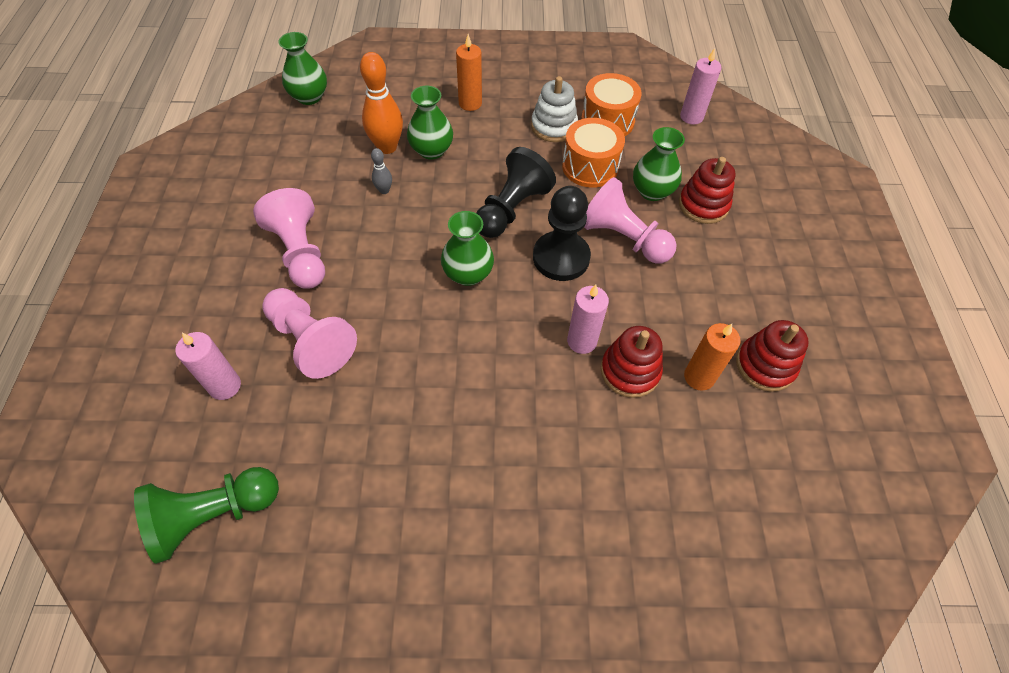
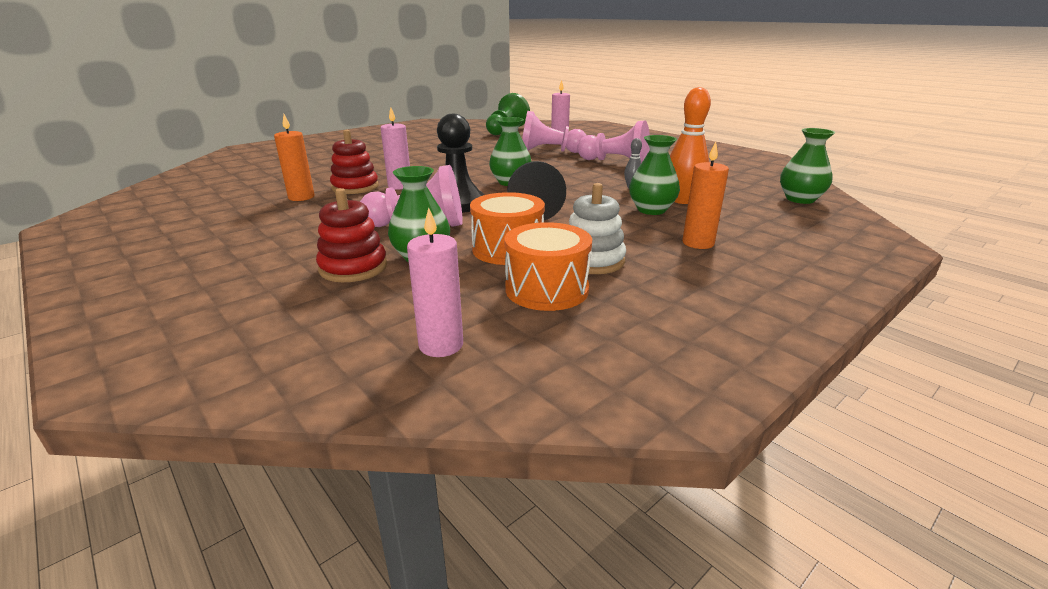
camera: 140 degrees right, 30 degrees down
red stacking toy [736,320,809,392] -> none

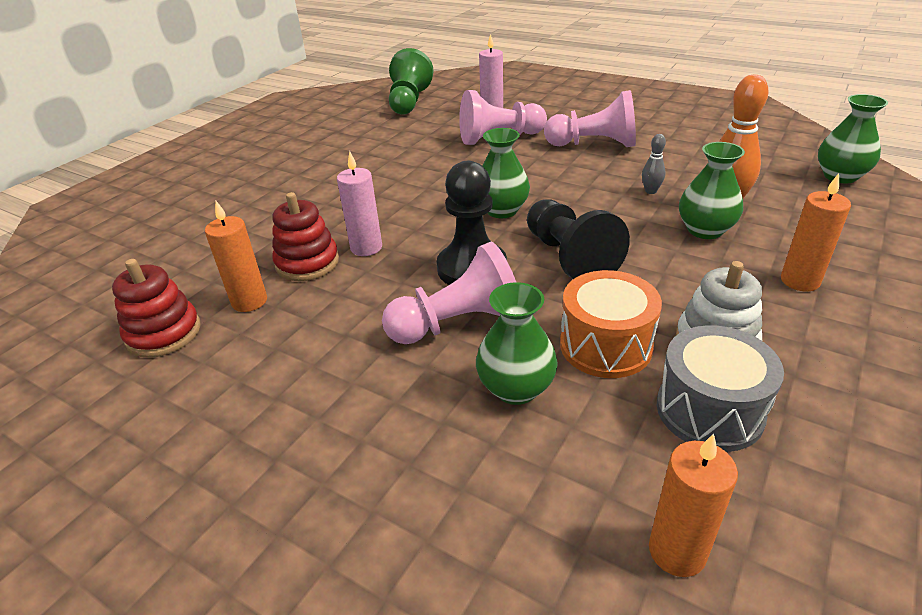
camera: 15 degrees left, 10 degrees up
red stacking toy [316,188,387,282] -> red stacking toy moved to [112,259,201,358]
pink candle [407,208,463,357] -> orange candle [649,434,738,577]
orange drum [505,222,592,311] -> grey drum [657,325,784,452]

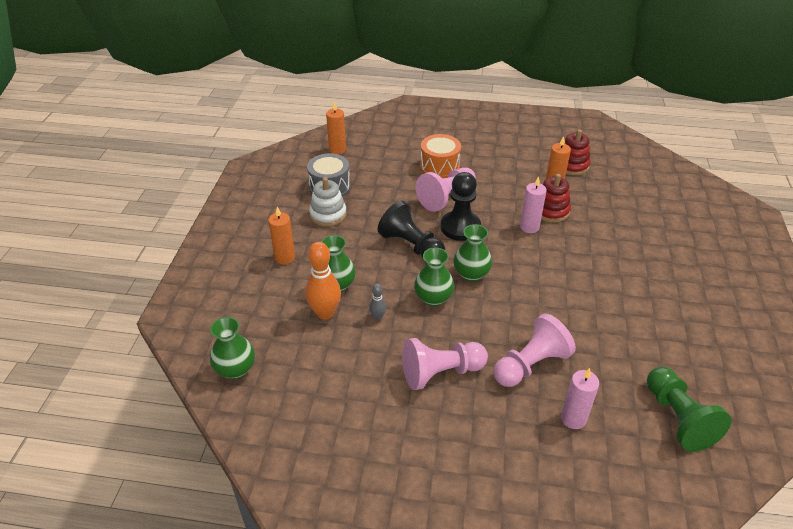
camera: 155 degrees right, 5 degrees up
green vase [476,282,558,405] -> green vase moved to [414,248,454,306]
orange drum [560,270,662,378] -> orange drum moved to [420,134,461,178]

